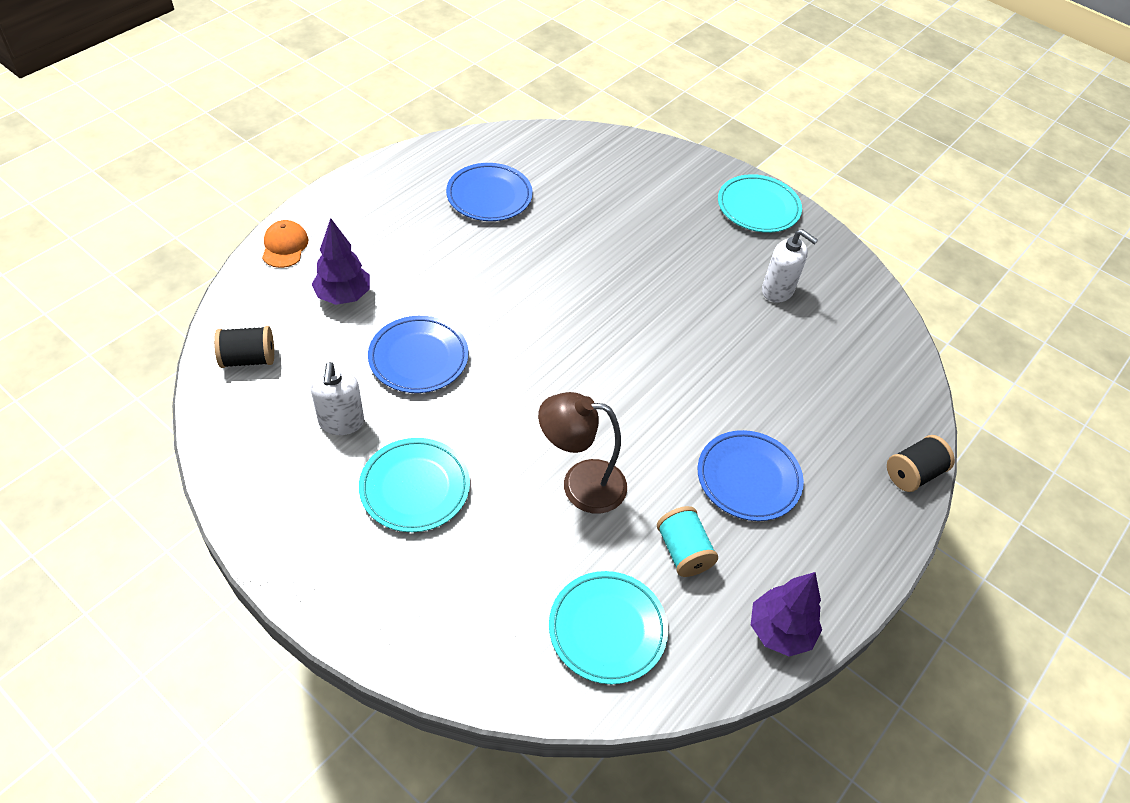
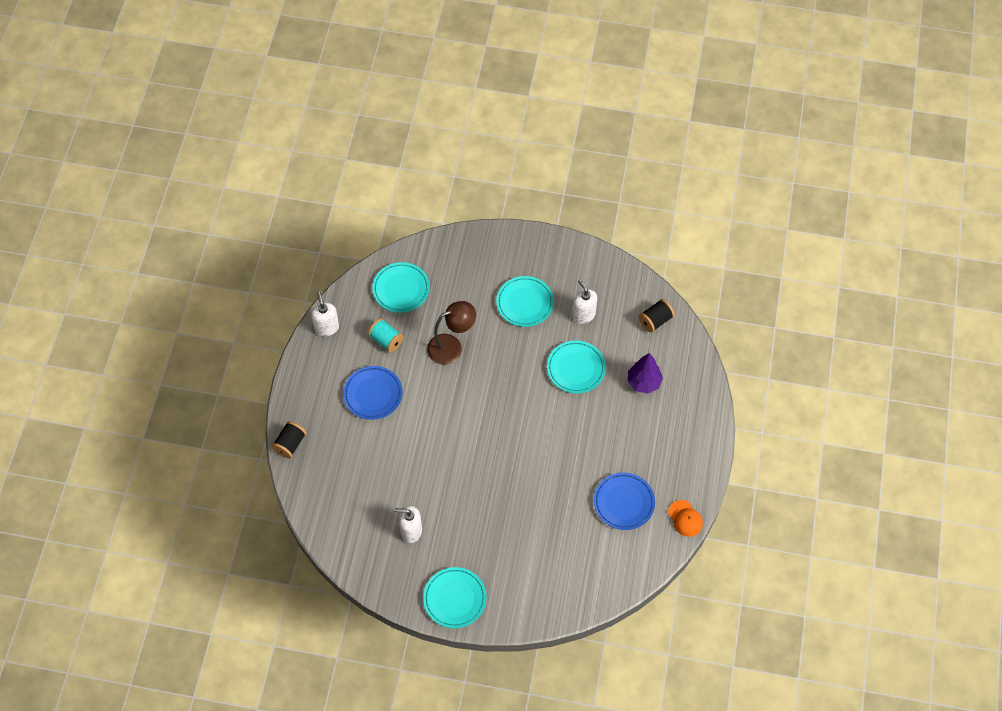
camera: 155 degrees right, 10 degrees up
orange cap [262,220,308,268] -> orange cap moved to [668,500,703,537]
blue plate [368,316,468,393] -> turquoise plate [547,341,606,393]
purple tree [751,572,822,657] -> white soap dispenser [311,292,339,336]

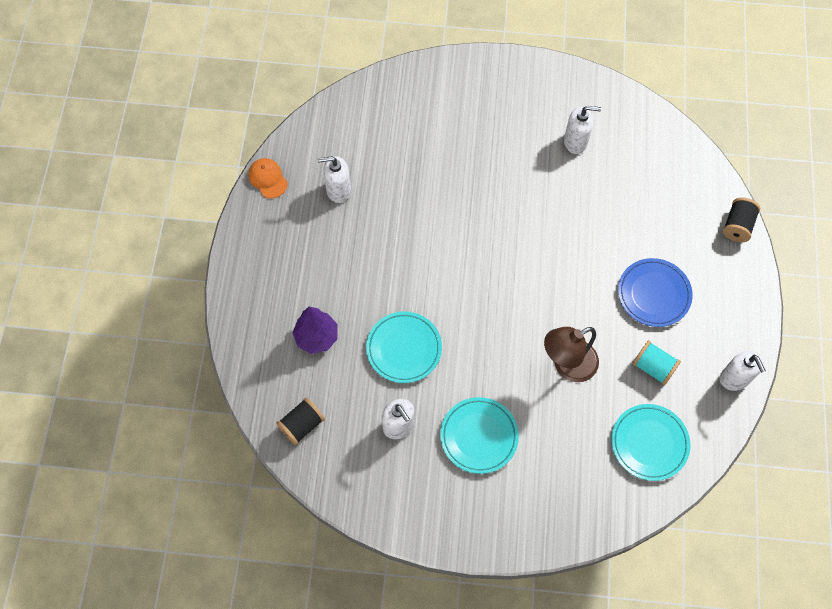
camera: 175 degrees right, 5 degrees up
turquoise plate [423,567,487,628] -> none
blue plate [594,473,655,530] -> white soap dispenser [318,156,351,203]

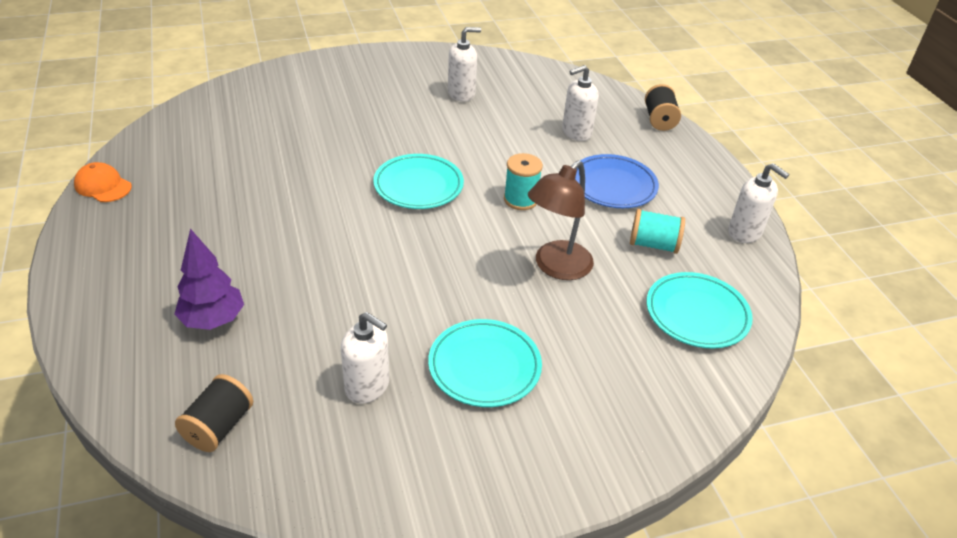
camera: 25 degrees left, 25 degrees down
white soap dispenser [318,156,351,203] -> white soap dispenser moved to [562,65,599,141]
turquoise plate [366,312,442,383] -> turquoise plate moved to [373,154,464,209]
none -> turquoise spool [504,153,543,210]

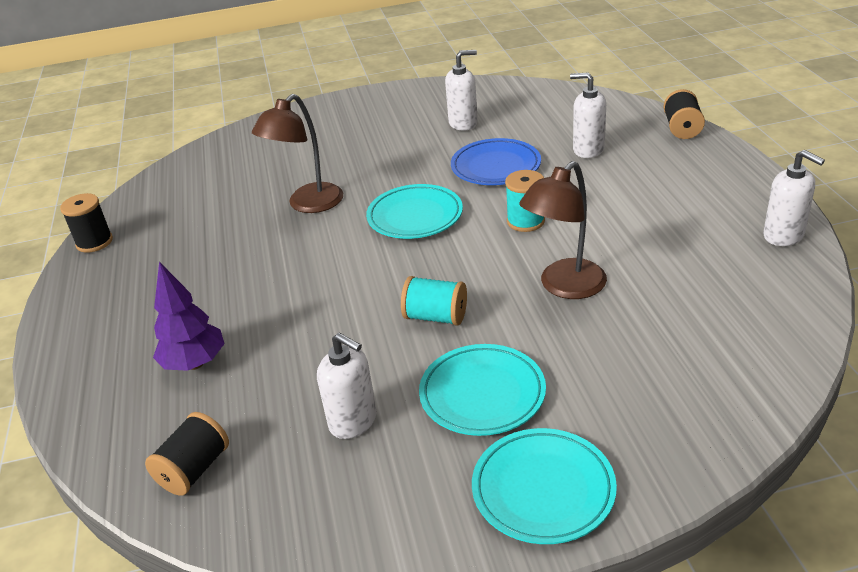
camera: 10 degrees right, 5 degrees down
orange cap [74,162,132,202] -> black spool [60,193,113,253]
white soap dispenser [562,65,599,141] -> white soap dispenser turned 45 degrees clockwise [570,72,606,158]
blue plate [575,154,659,208] -> blue plate moved to [451,138,541,185]
turquoise spool [630,209,685,254] -> turquoise spool moved to [401,276,467,326]
turquoise plate [647,272,753,348] -> turquoise plate moved to [472,428,617,544]
none -> brown lamp [252,94,343,213]

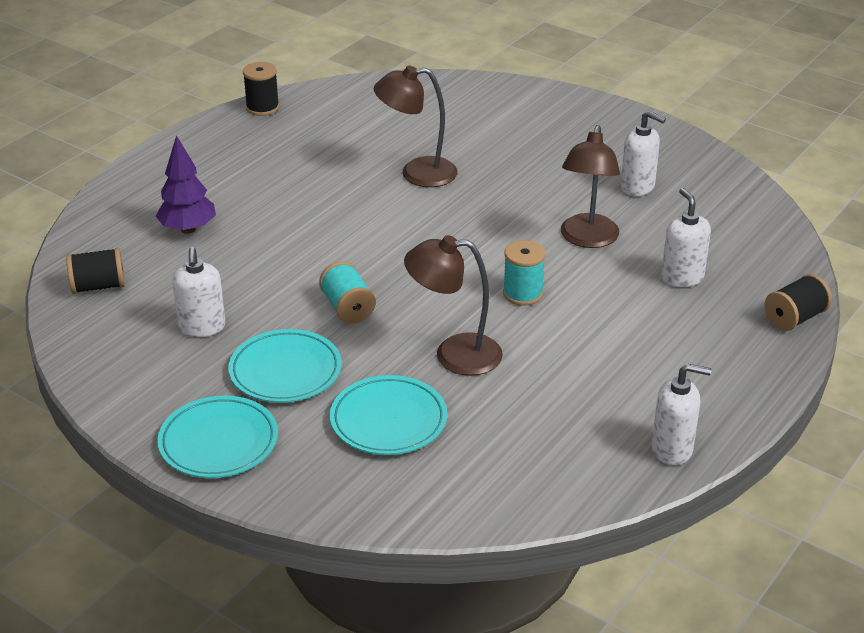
camera: 45 degrees right, 0 degrees up
turquoise plate [366,184,463,239] -> turquoise plate moved to [330,375,447,455]
blue plate [451,138,541,185] -> brown lamp [561,125,620,248]
white soap dispenser [763,150,825,246] -> white soap dispenser turned 90 degrees counterclockwise [652,363,711,465]

